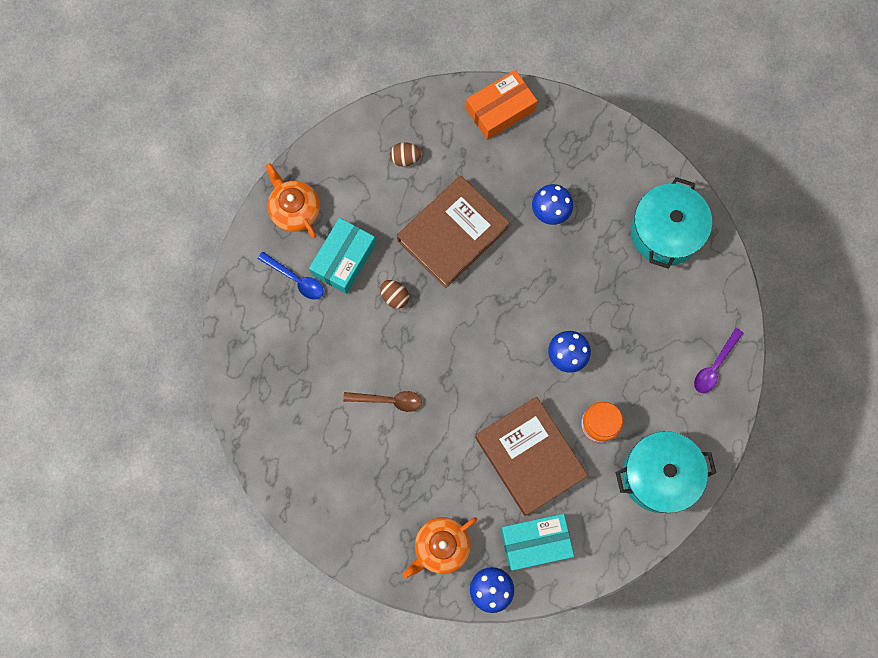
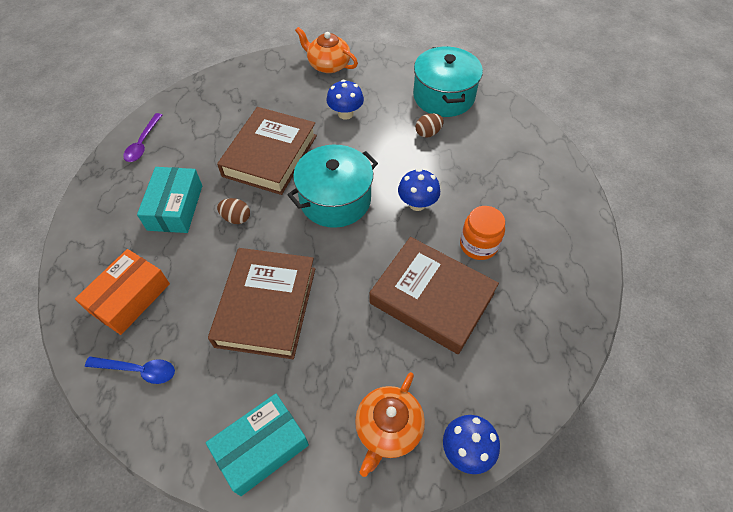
camera: 25 degrees left, 20 degrees down
blue spoon [258,252,323,300] -> blue spoon moved to [85,356,175,384]
orange teapot [265,163,320,239] -> orange teapot moved to [295,27,358,73]
brown spoon [343,391,422,412] -> brown book [208,248,315,359]
brown egg [390,142,422,167] -> brown egg moved to [416,113,444,138]
orange box [466,70,537,140] -> orange box moved to [75,249,170,335]
turquoise box [501,514,574,571] -> turquoise box moved to [206,394,309,496]
turquoise pot [616,431,716,513] -> turquoise pot moved to [287,145,378,228]
purple spoon [694,328,743,393] -> purple spoon moved to [123,113,162,162]

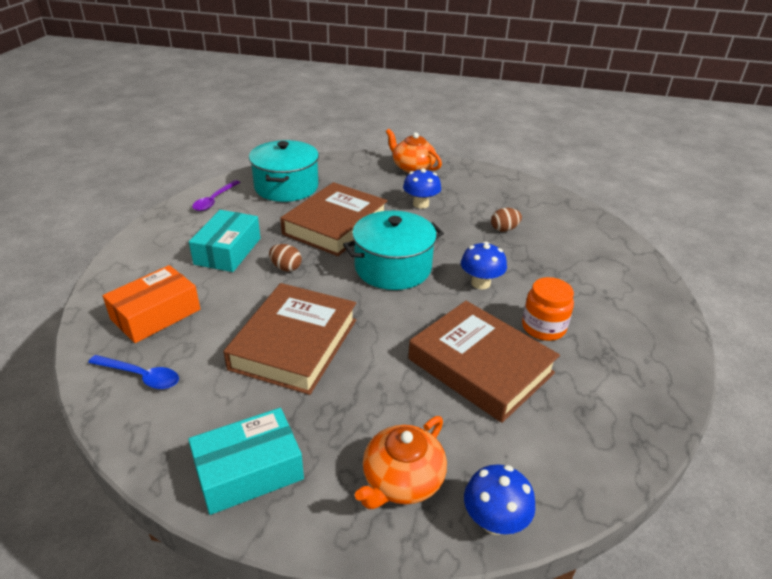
camera: 10 degrees right, 20 degrees down
turquoise pot [413,46,483,117] -> turquoise pot moved to [249,140,319,202]

